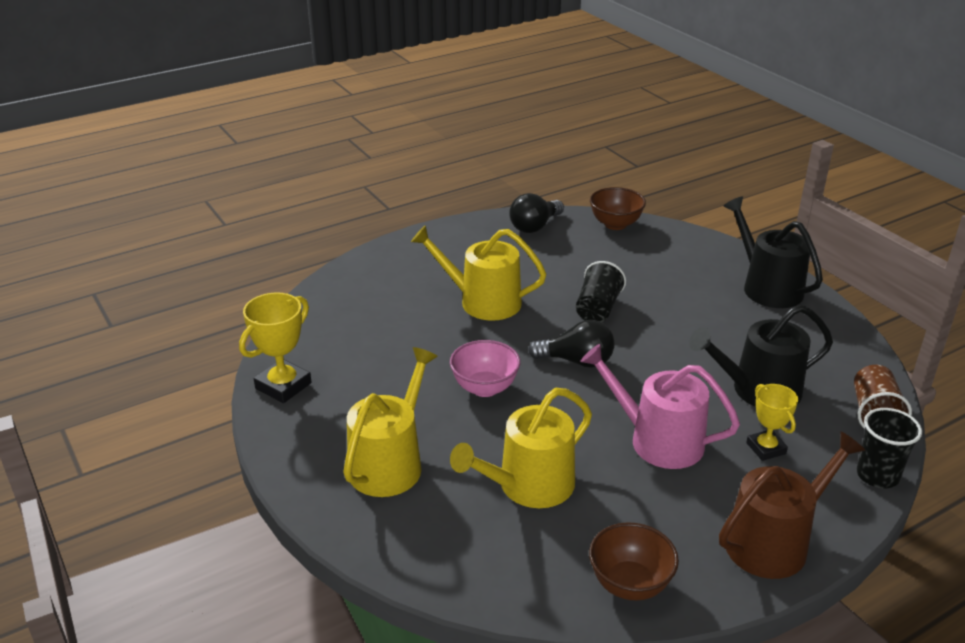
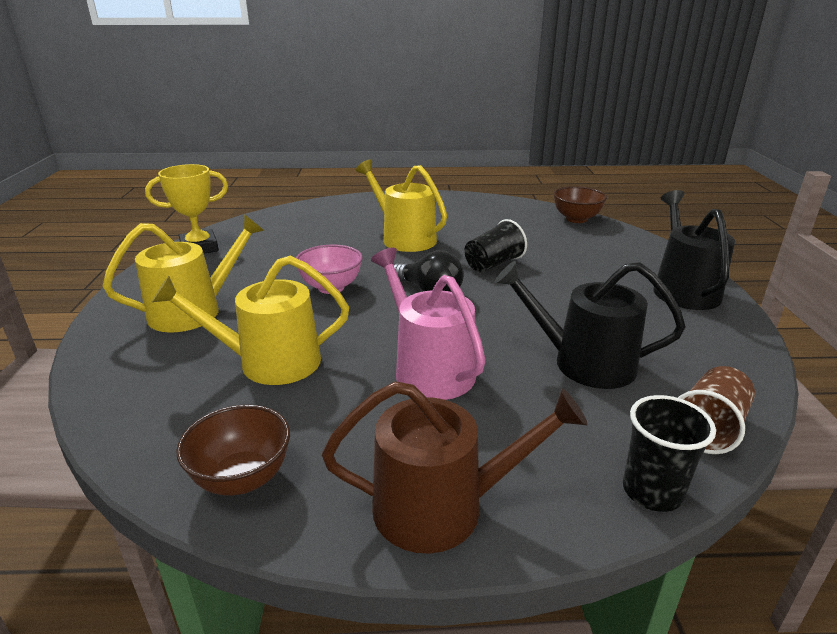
camera: 30 degrees right, 5 degrees down
black light bulb [509,193,564,233] -> none
yellow trophy [746,384,798,461] -> none

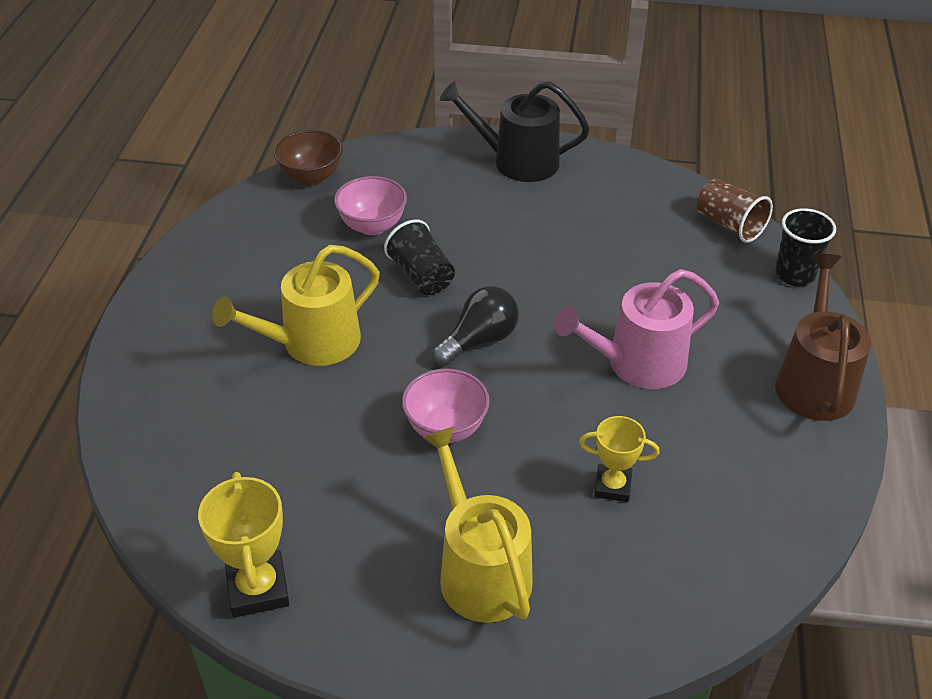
camera: 80 degrees left, 15 degrees up
yellow watering can [152,256,349,385] -> yellow trophy [579,416,659,502]
brown bowl [176,405,290,495] -> none
black watering can [494,261,686,389] -> none
none -> pink bowl [334,176,407,235]

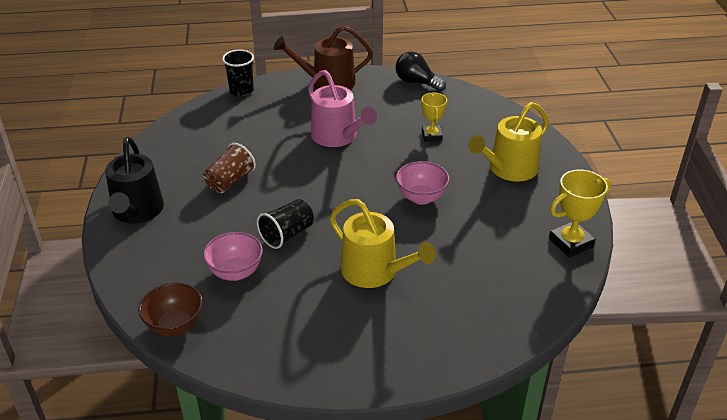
camera: 105 degrees left, 5 degrees down
black light bulb [432,286,519,366] -> black light bulb moved to [395,51,446,91]
brown cup [697,179,773,243] -> brown cup moved to [204,143,256,193]

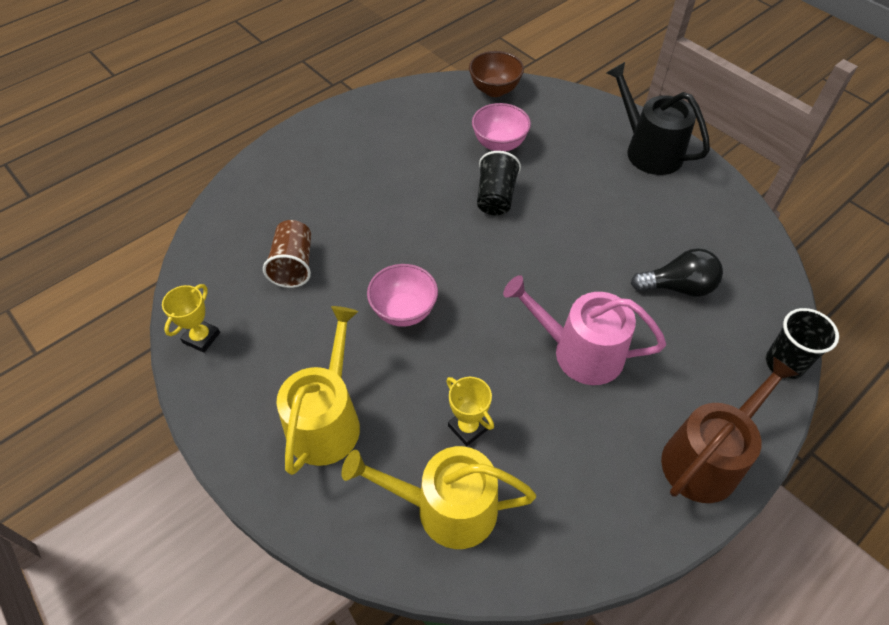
camera: 145 degrees right, 15 degrees up
brown cup [204,143,256,193] -> brown cup moved to [263,220,311,288]
yellow watering can [330,199,436,288] -> yellow watering can moved to [341,446,536,549]
black light bulb [395,51,446,91] -> black light bulb moved to [631,248,723,297]
yellow trophy [549,170,611,258] -> yellow trophy [162,284,220,353], size x0.66

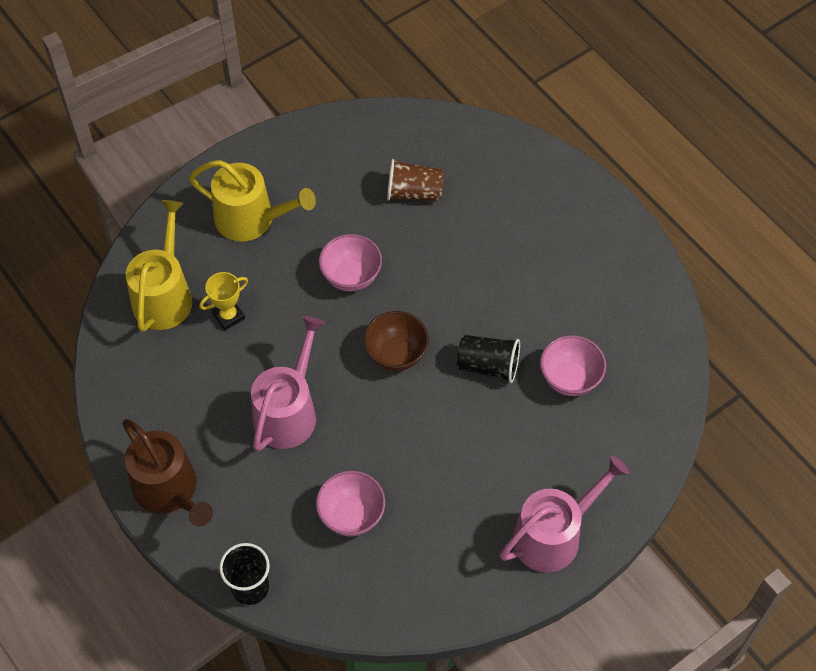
camera: 95 degrees right, 5 degrees up
yellow trophy [162,284,220,353] -> none
brown bowl [469,51,524,97] -> brown bowl moved to [363,311,429,371]
black watering can [606,62,710,175] -> pink watering can [500,456,629,572]
black light bulb [631,248,723,297] -> pink bowl [316,471,385,536]

